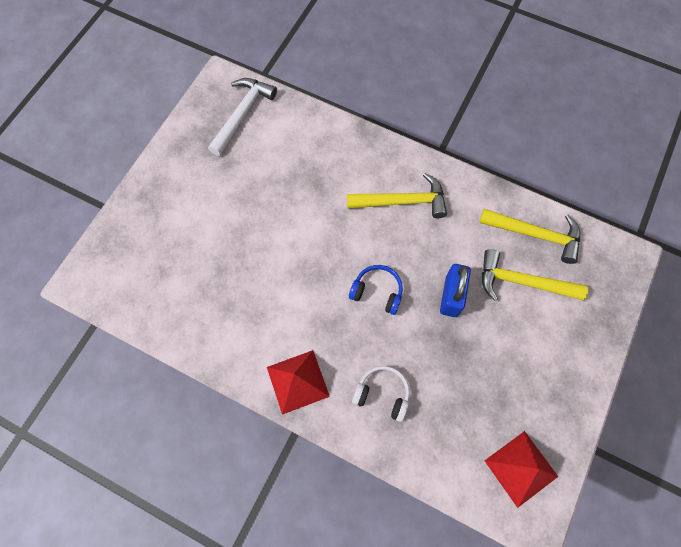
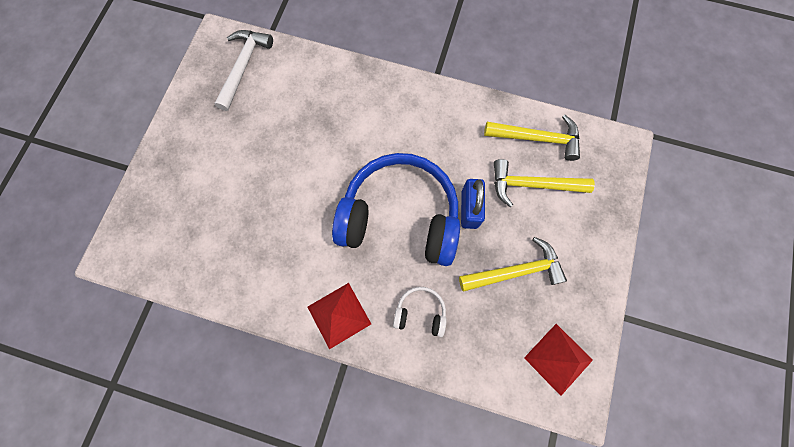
camera: 10 degrees left, 5 degrees up
yellow hammer [347,173,447,218] -> yellow hammer moved to [459,237,567,292]
blue headphones [349,265,403,315] -> blue headphones [332,153,460,266], size x2.41

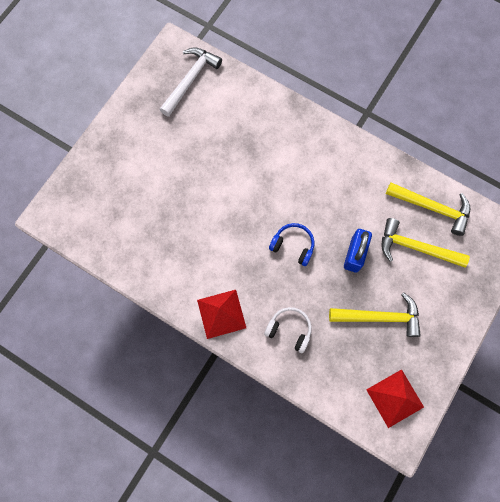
camera: 15 degrees right, 0 degrees up
blue headphones [332,153,460,266] -> blue headphones [269,223,315,266], size x0.42

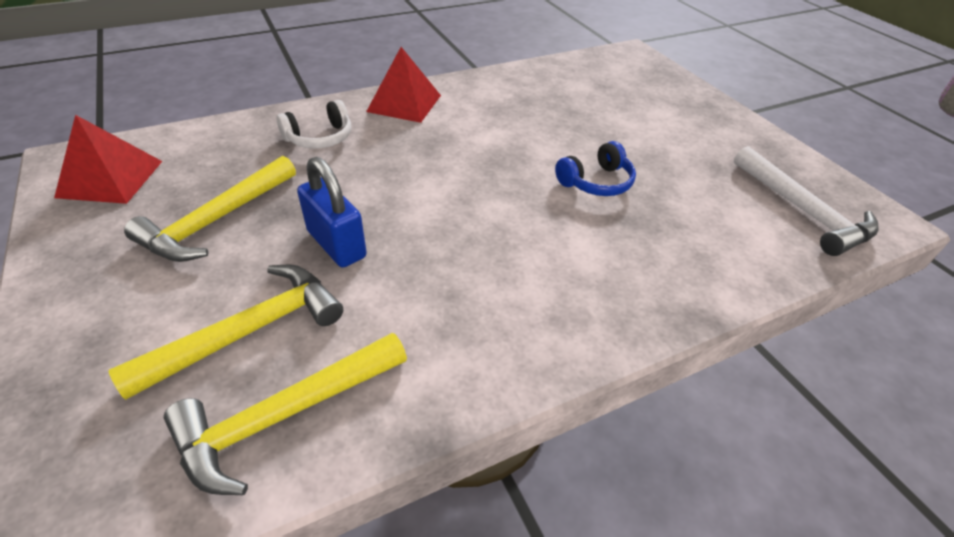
camera: 120 degrees right, 30 degrees down
blue headphones [269,223,315,266] -> blue headphones moved to [555,141,636,196]

